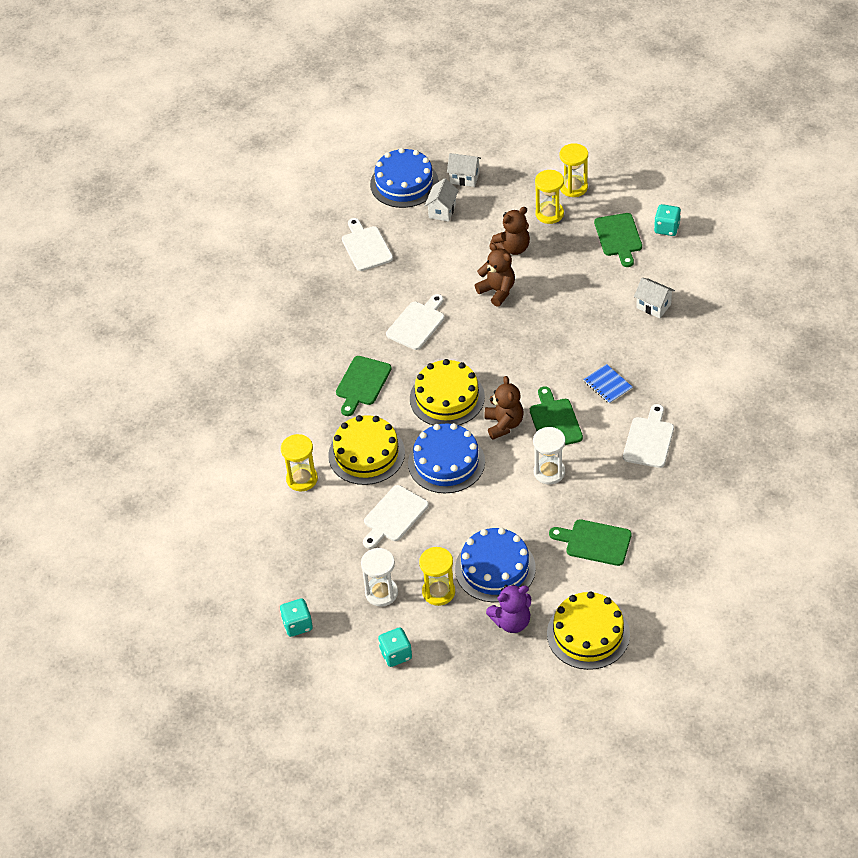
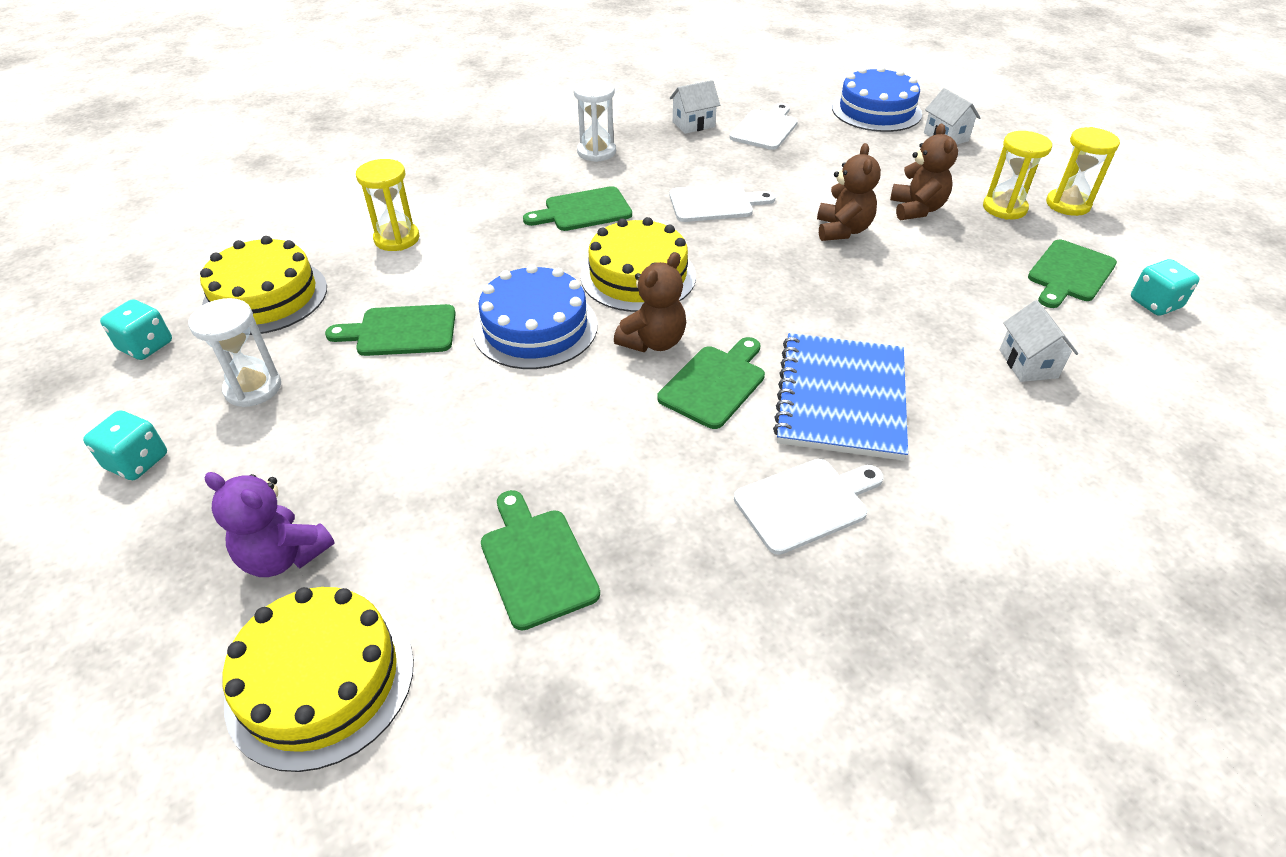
camera: 45 degrees right, 5 degrees down
yellow cake [328,415,405,485] -> yellow cake moved to [200,236,327,335]
white cutting board [363,485,429,549] -> green cutting board [325,304,456,356]
yellow hourglass [419,547,455,606] -> none
white house [425,178,459,222] -> white house moved to [670,80,720,134]
blue cake [455,528,536,602] -> none
brown teddy bear [490,207,530,255] -> brown teddy bear turned 105 degrees counterclockwise [890,124,958,220]
white hourglass [533,427,565,484] -> white hourglass moved to [573,79,616,162]
blue notebook [583,364,633,404] -> blue notebook [773,333,908,461], size x2.14

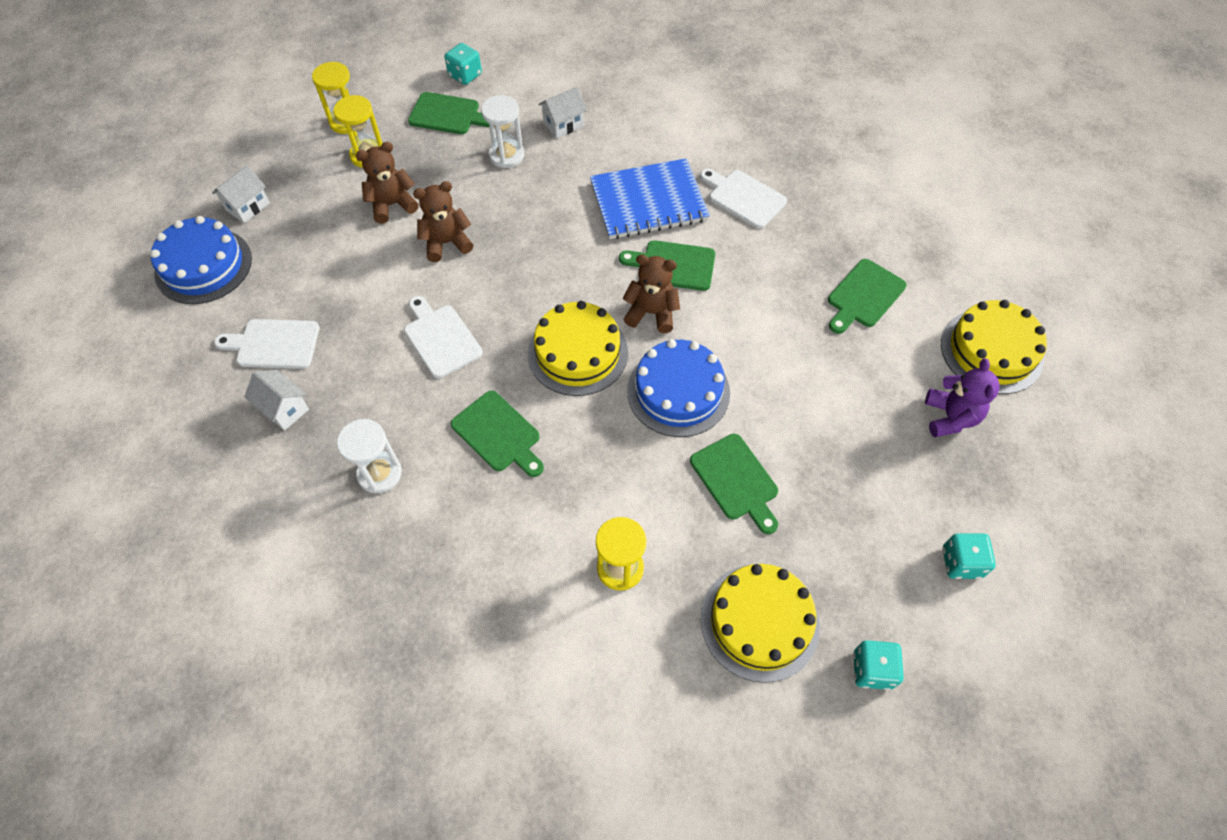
camera: 115 degrees left, 15 degrees up
white hourglass [188,298,281,407] -> white hourglass moved to [481,95,524,168]

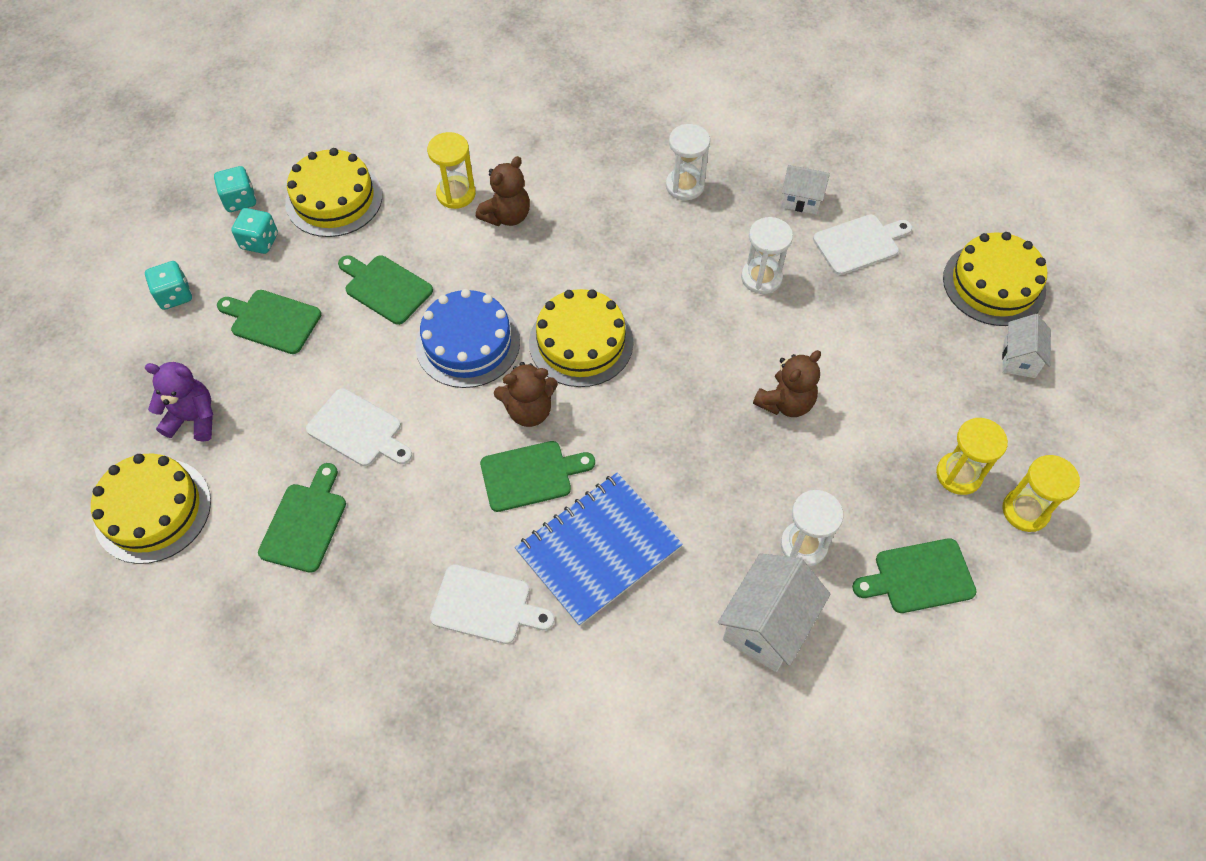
camera: 155 degrees right, 0 degrees up
blue cake [150,216,252,304] -> yellow cake [943,232,1047,326]
brown teddy bear [356,142,419,224] -> brown teddy bear moved to [476,156,530,226]
white cutting board [404,296,483,378] -> white cutting board moved to [306,388,412,466]
turquoise dice [445,43,482,85] -> turquoise dice moved to [231,208,278,254]
green cutting board [451,390,544,477] -> green cutting board moved to [217,290,321,354]
white house [538,87,587,139] -> white house [718,553,830,672], size x1.65
purple teddy bear [925,358,1000,437] -> purple teddy bear turned 120 degrees clockwise [145,362,213,442]
none -> white hourglass [741,217,793,294]

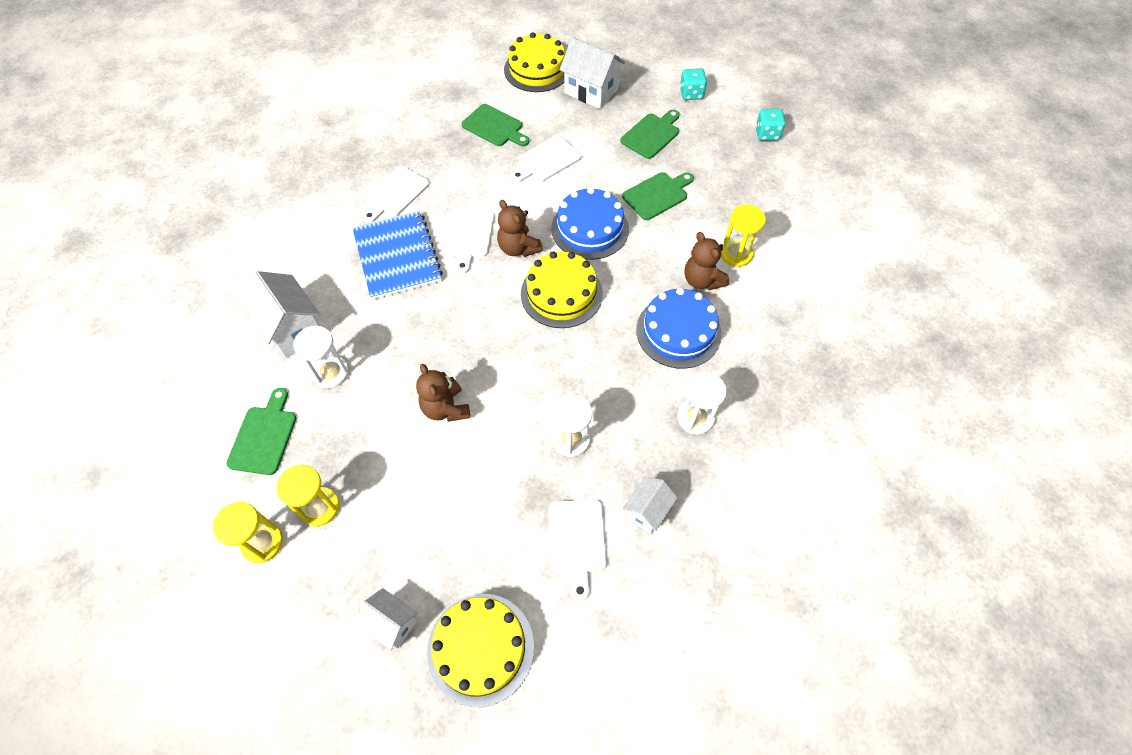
camera: 110 degrees right, 0 degrees up
purple teddy bear [145,362,213,442] -> white house [560,37,625,109]
turquoise dice [231,208,278,254] -> none
yellow cake [285,148,382,237] -> none
green cutting board [480,441,595,512] -> white cutting board [444,209,494,274]
brown teddy bear [494,362,558,427] -> brown teddy bear turned 45 degrees counterclockwise [497,200,543,257]
none -> blue cake [636,288,722,369]

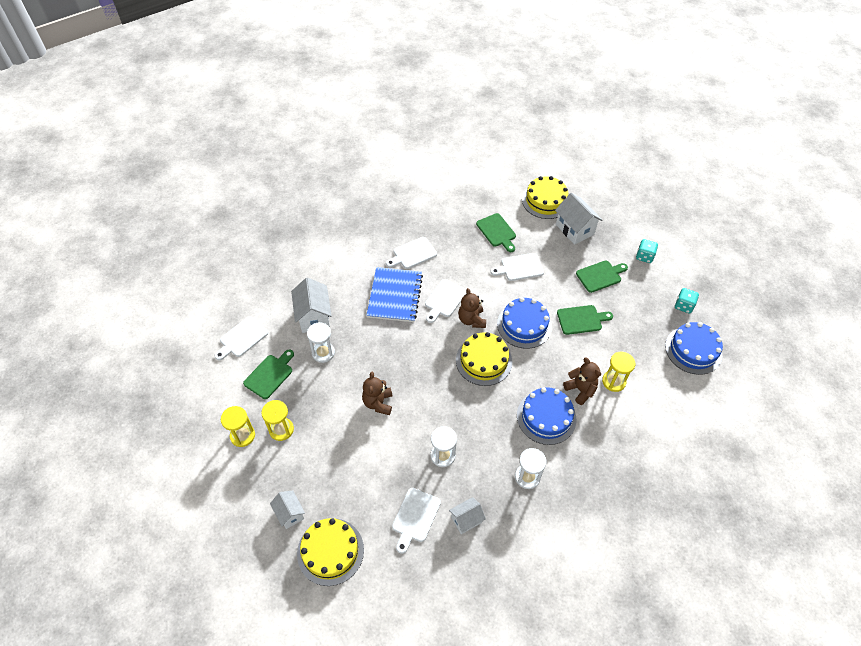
camera: 25 degrees right, 5 degrees down
brown teddy bear [684,232,729,290] -> brown teddy bear turned 150 degrees clockwise [563,358,601,405]
none -> white cutting board [215,316,268,360]
none -> blue cake [665,322,723,375]

